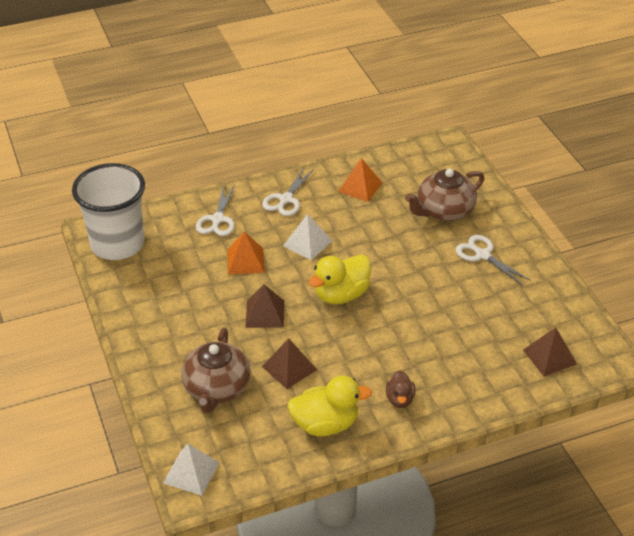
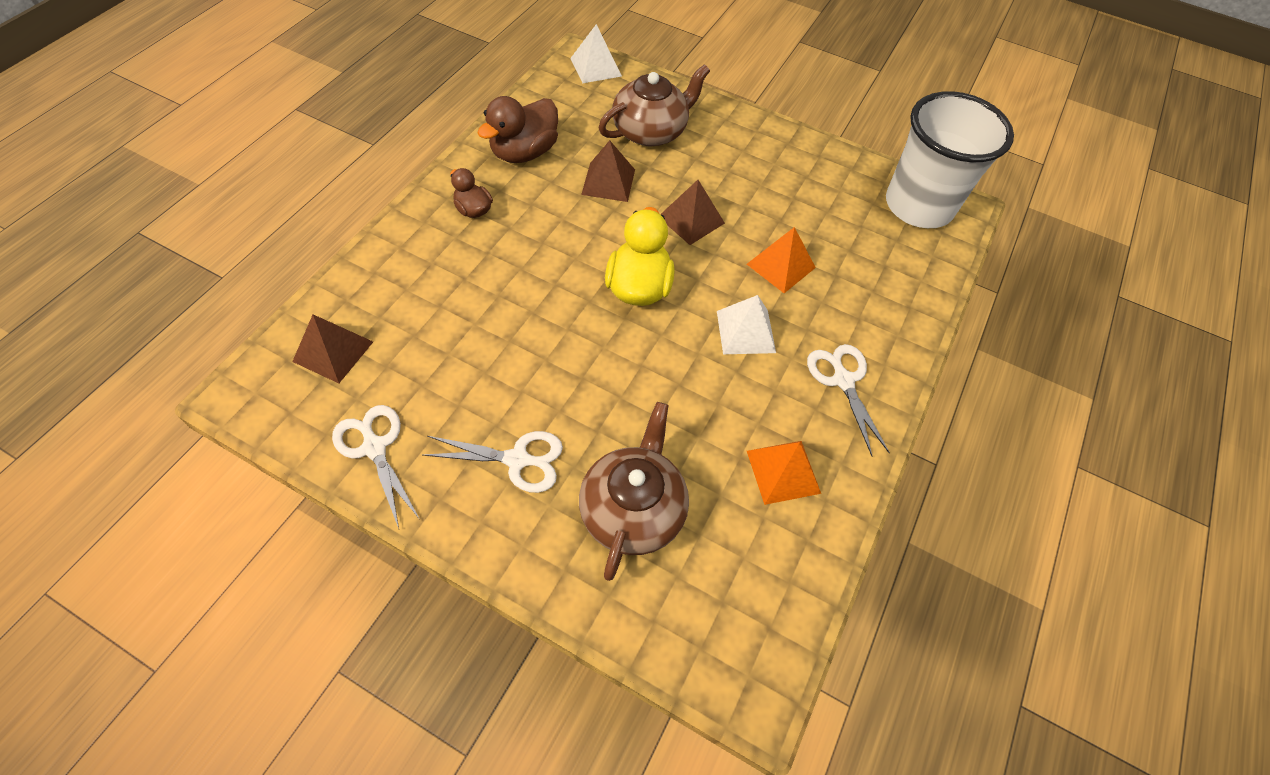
camera: 135 degrees right, 15 degrees up
brown teapot [181,328,251,413] -> brown teapot turned 90 degrees clockwise [599,64,710,146]
white scissors [196,185,235,236] -> white scissors moved to [332,405,419,528]
yellow duck [287,376,372,436] -> brown duck [477,96,558,163]

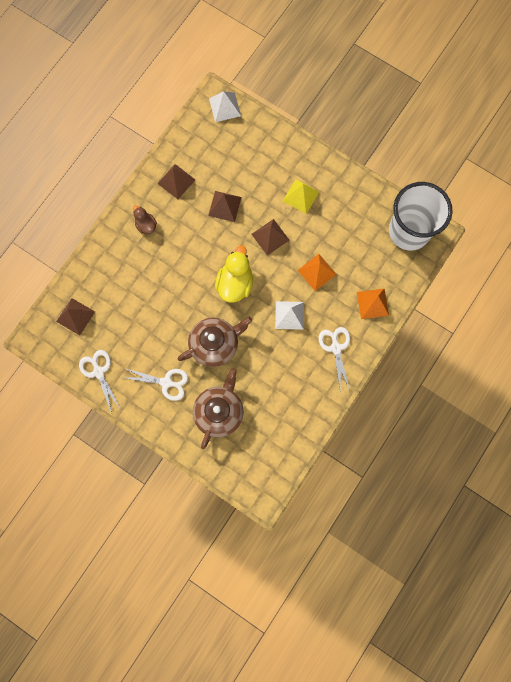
camera: 10 degrees right, 20 degrees up
brown duck [477,96,558,163] -> brown pyramid [157,164,195,199]
brown teapot [599,64,710,146] -> brown teapot moved to [178,317,252,367]
orange pyramid [747,441,821,505] -> orange pyramid moved to [357,289,389,319]
none -> yellow pyramid [283,179,319,214]

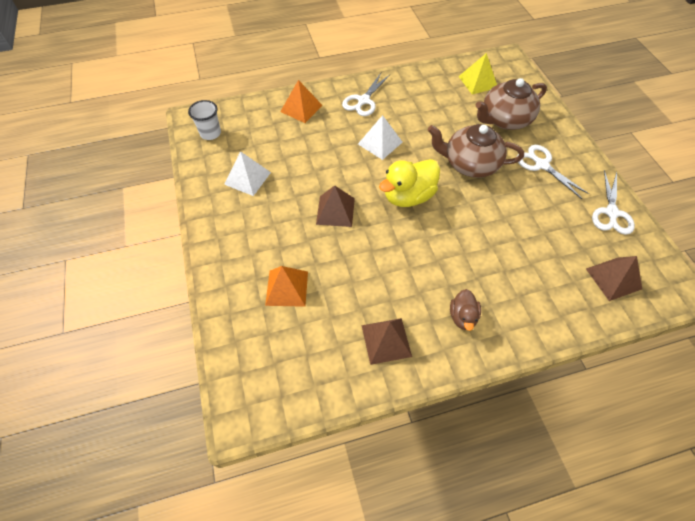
camera: 140 degrees left, 20 degrees down
brown pyramid [208,191,242,222] -> none
white pyramid [209,91,241,122] -> white pyramid moved to [224,151,271,196]
yellow pyramid [283,179,319,214] -> yellow pyramid moved to [458,53,497,94]
orange pyramid [297,254,337,291] -> orange pyramid moved to [265,266,308,307]
white cup [389,182,452,250] -> white cup [188,100,221,140], size x0.44

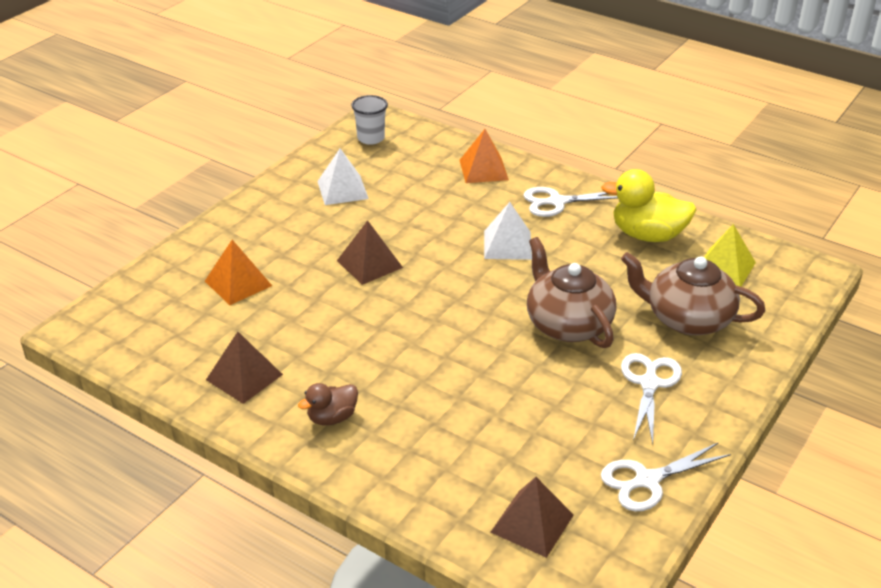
camera: 50 degrees right, 20 degrees down
yellow duck [379,159,440,207] -> yellow duck moved to [601,169,697,242]

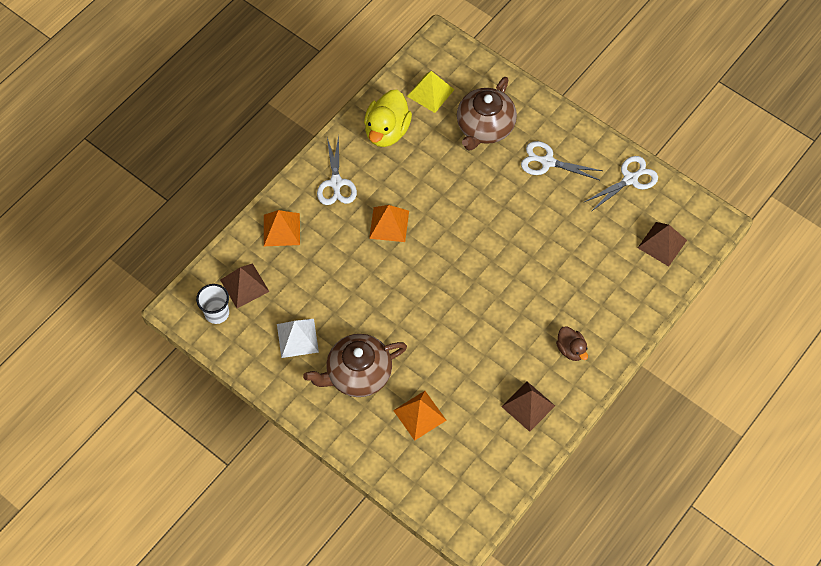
camera: 85 degrees left, 25 degrees up
brown pyramid [337,220,403,285] -> brown pyramid moved to [220,263,270,308]
white pyramid [484,202,532,260] -> orange pyramid [369,205,409,242]
brown teapot [527,237,616,348] -> brown teapot moved to [303,334,407,397]
white scissors [601,442,731,511] -> white scissors turned 105 degrees counterclockwise [585,156,658,211]

